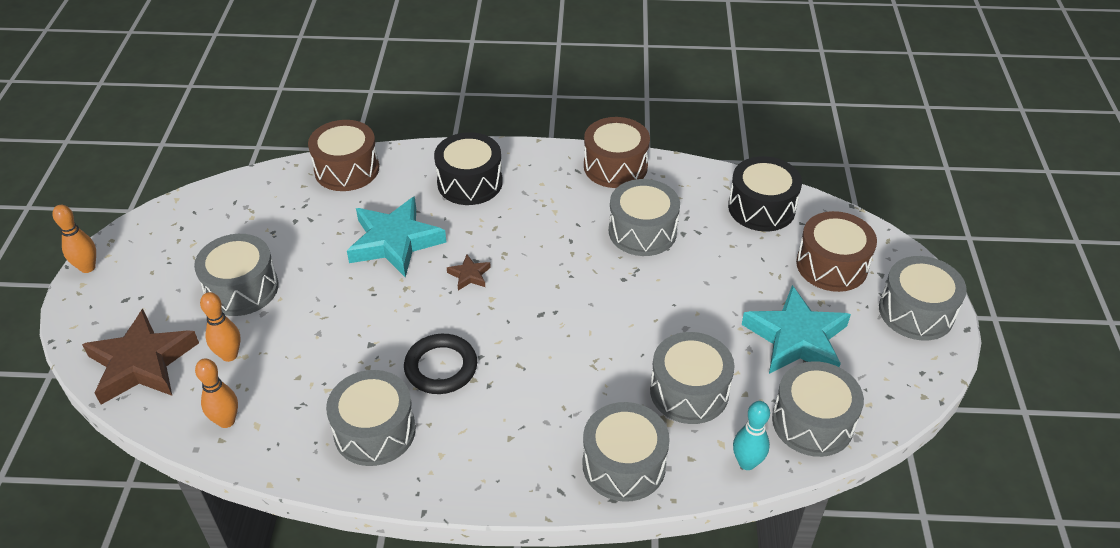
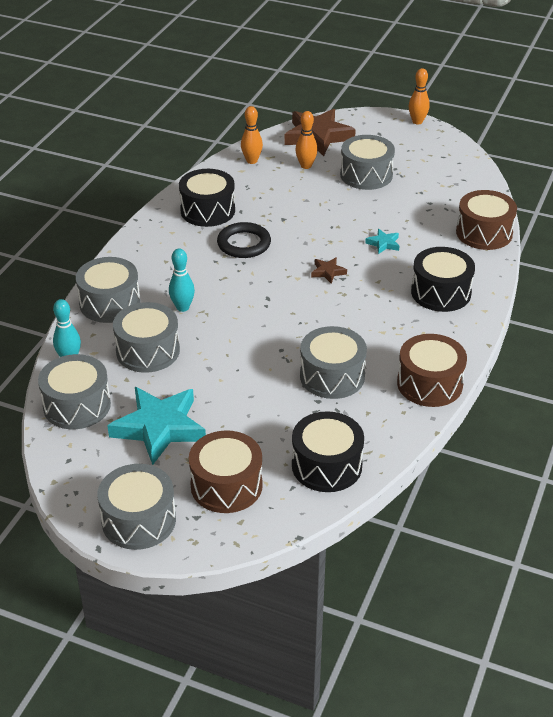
camera: 110 degrees right, 5 degrees down
grey drum [326,370,416,466] -> black drum [179,169,235,227]
turquoise star [347,196,446,278] -> turquoise star [365,229,399,254], size x0.44
none -> turquoise bowling pin [169,248,195,312]

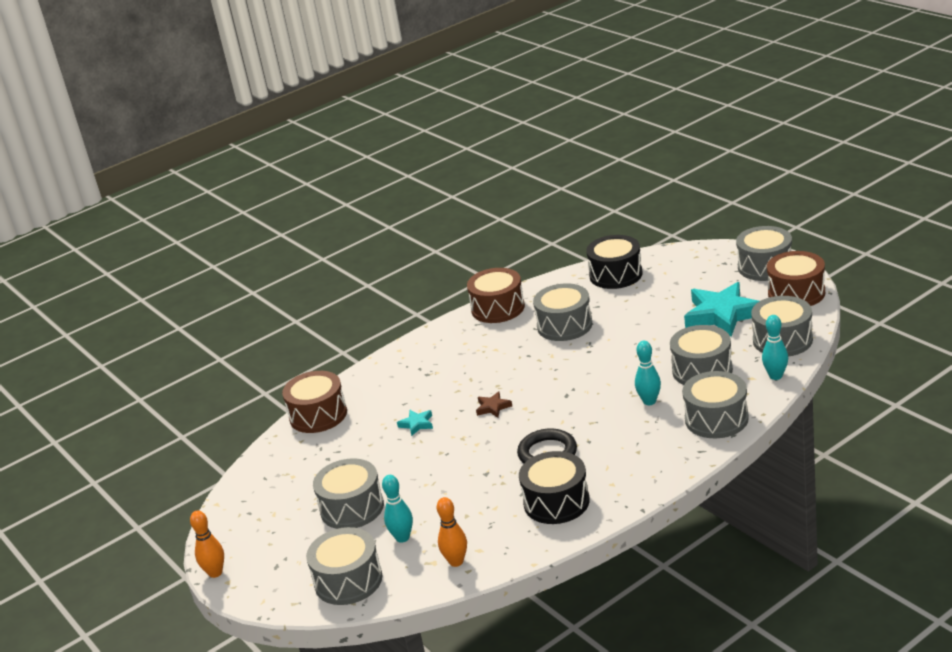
camera: 145 degrees left, 10 degrees down
brown drum [189,431,263,513] -> brown drum moved to [767,251,825,306]
brown star [284,109,356,156] -> grey drum [306,527,382,605]
orange bowling pin [295,111,318,169] -> turquoise bowling pin [382,475,413,543]
black drum [411,247,475,312] -> none

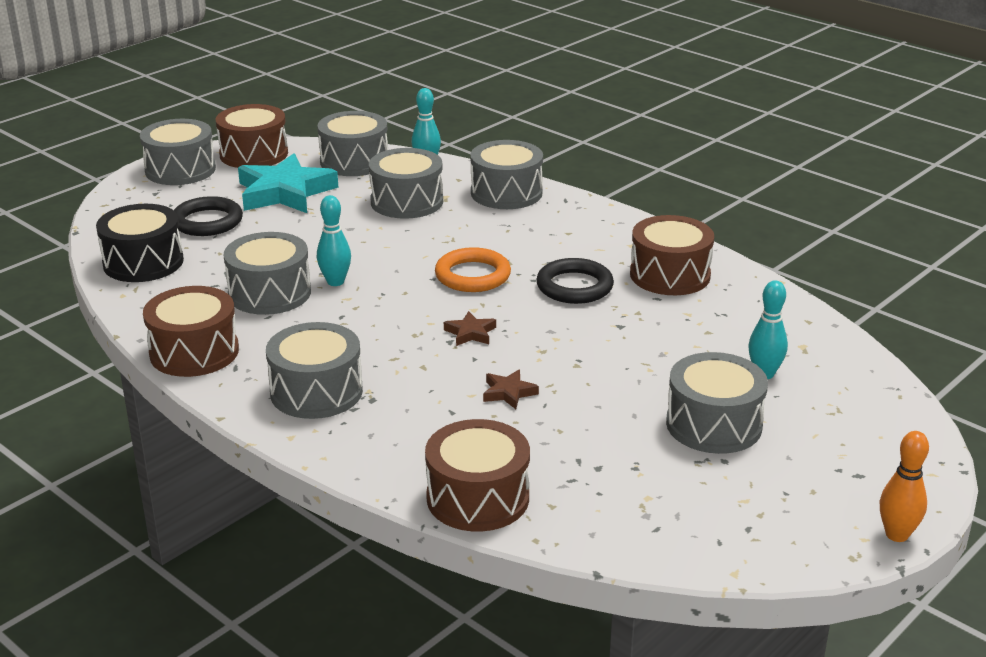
camera: 105 degrees left, 0 degrees up
grey drum [306,527,382,605] -> grey drum moved to [266,322,363,419]
turquoise star [397,410,433,436] -> brown star [483,369,539,409]
orange bowling pin [437,497,467,567] -> none
black drum [519,451,590,524] -> brown drum [630,215,714,295]
turquoise bowling pin [635,341,661,405] -> turquoise bowling pin moved to [317,195,351,286]
none -> black ring [174,196,243,236]
none -> orange ring [435,247,511,292]

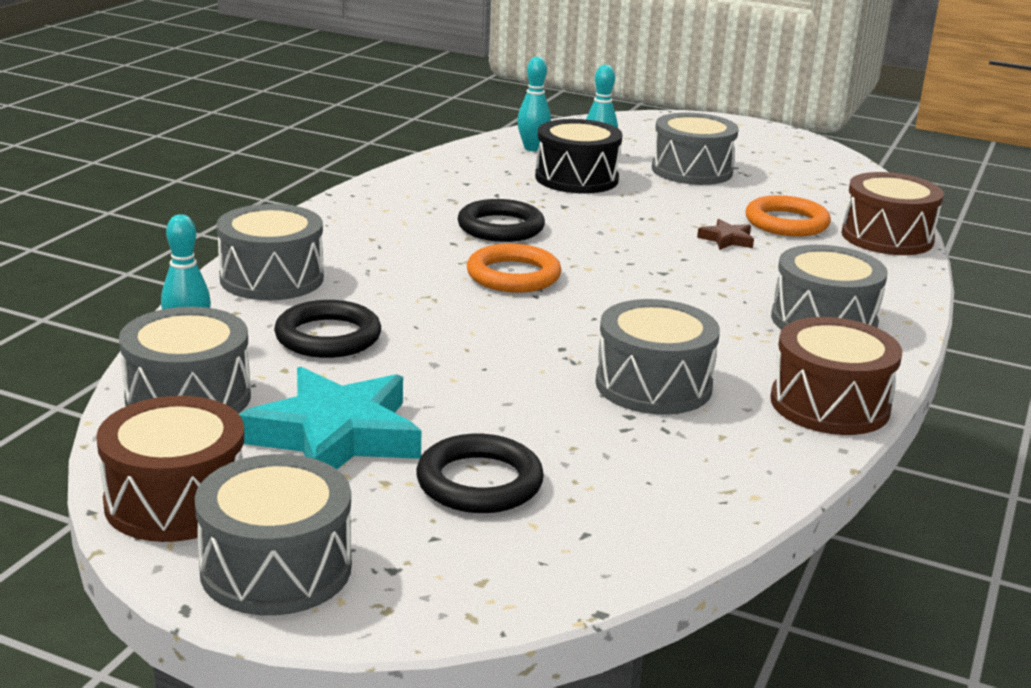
camera: 110 degrees left, 5 degrees down
black drum [96,204,184,282] -> black drum moved to [535,119,623,194]
turquoise bowling pin [317,195,351,286] -> turquoise bowling pin moved to [517,57,551,151]
grey drum [369,148,443,219] -> black ring [274,300,381,358]
brown star [444,311,496,346] -> none
brown drum [630,215,714,295] -> none
orange bowling pin [880,431,929,542] -> none
none -> orange ring [745,195,831,237]

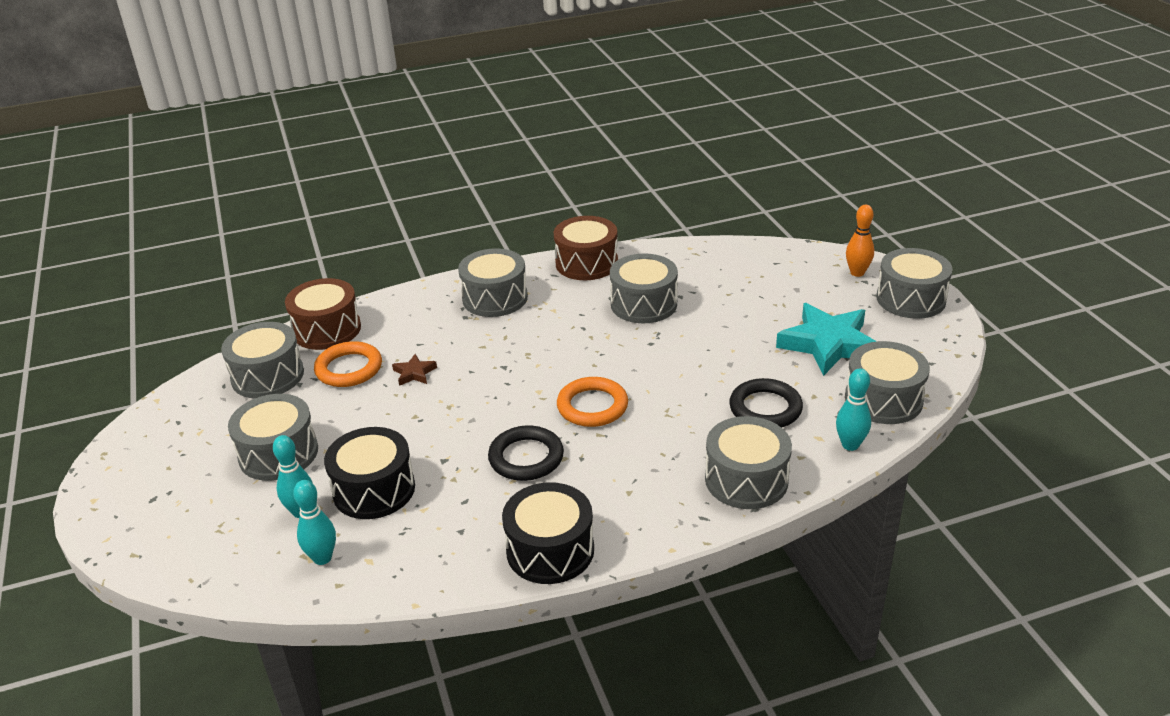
camera: 130 degrees left, 10 degrees up
brown drum [96,396,245,542] -> none
black ring [416,434,544,513] -> none
none -> grey drum [221,322,304,399]
none -> black drum [502,482,594,584]
none -> orange bowling pin [846,205,874,277]

